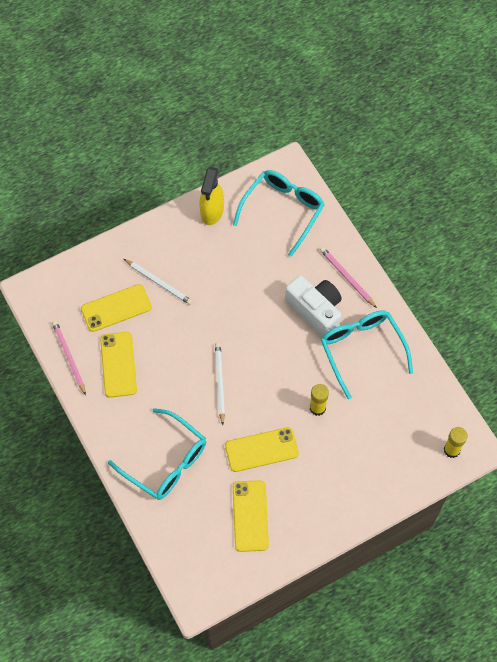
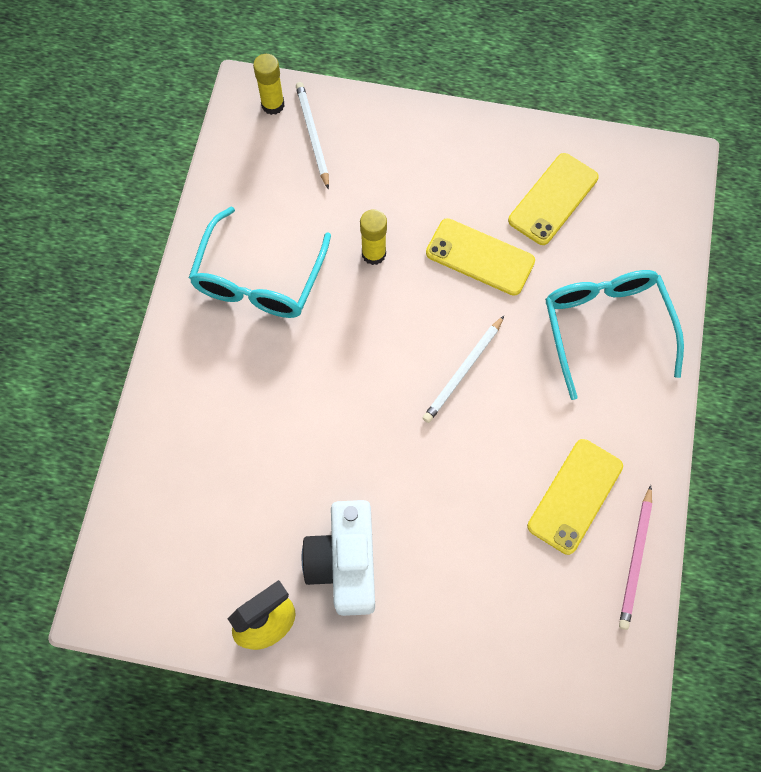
camera: 140 degrees left, 5 degrees up
yellow phone [81,284,152,332] -> none
white pencil [124,259,193,305] -> white pencil moved to [296,82,329,190]
turquoise glasses [233,170,325,257] -> none
white camera [285,275,342,336] -> white camera moved to [302,500,375,616]
pink pencil [320,247,377,308] -> none

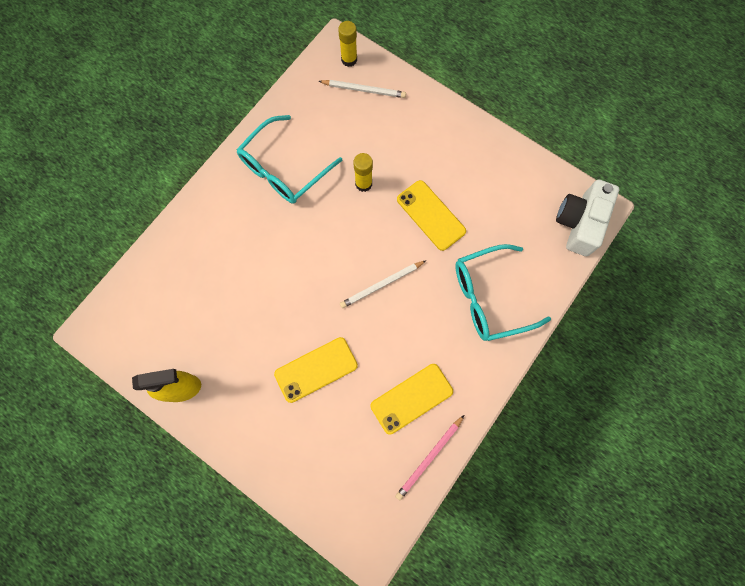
camera: 25 degrees right, 5 degrees up
white pencil [296,82,329,190] -> white pencil turned 90 degrees clockwise [319,80,406,98]
white camera [302,500,375,616] -> white camera moved to [556,180,619,256]
yellow phone [508,153,599,245] -> yellow phone moved to [274,337,358,403]
turquoise glasses [545,270,684,400] -> turquoise glasses turned 120 degrees counterclockwise [455,244,551,341]

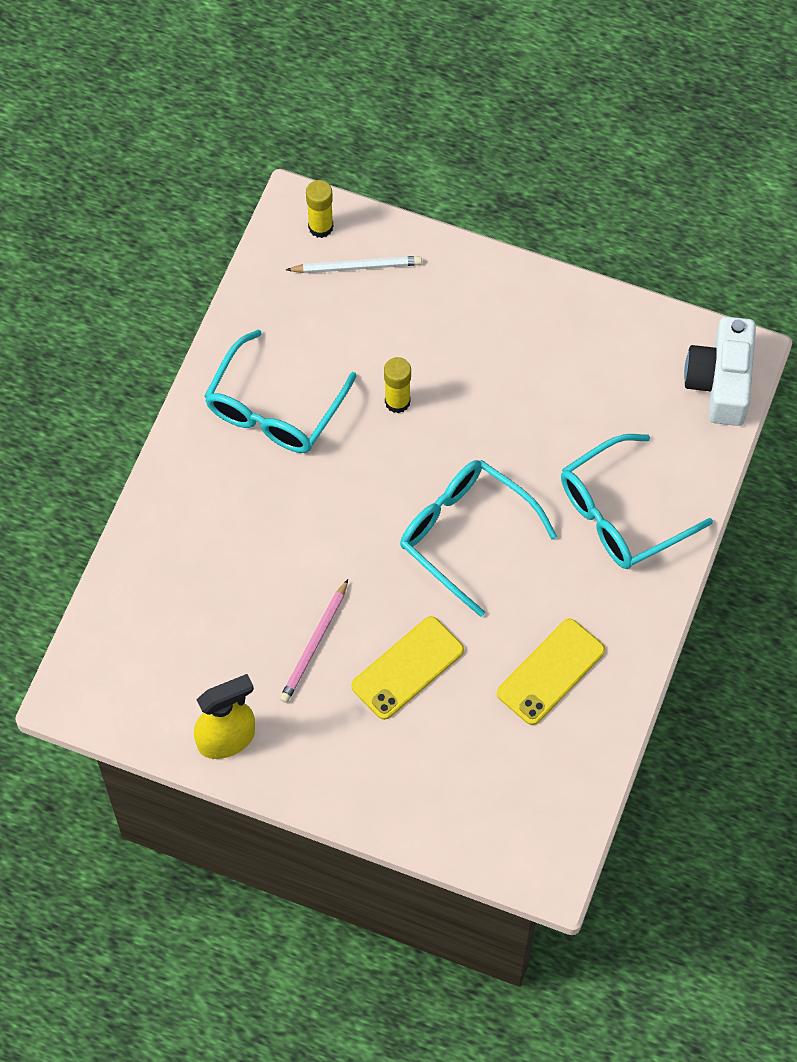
camera: 15 degrees left, 10 degrees down
white pencil [340,260,426,308] -> turquoise glasses [400,460,557,617]
pink pencil [395,415,464,500] -> pink pencil moved to [280,579,348,703]
yellow phone [397,180,466,251] -> none

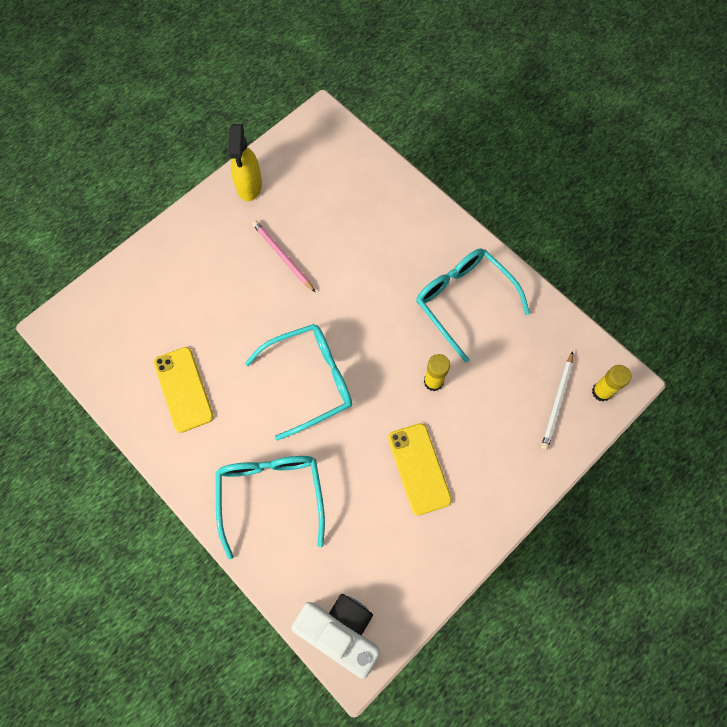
camera: 115 degrees right, 5 degrees up
yellow phone [351,616,464,720] -> yellow phone moved to [388,423,452,515]

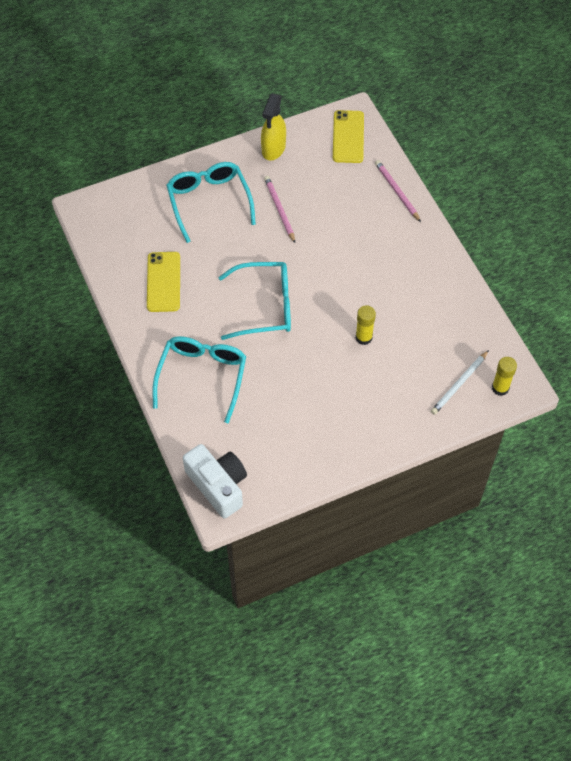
camera: 20 degrees right, 10 degrees down
yellow phone [388,423,452,515] -> yellow phone moved to [333,110,364,163]
turquoise glasses [416,248,530,363] -> turquoise glasses moved to [166,162,256,243]
none -> pink pencil [375,160,421,222]

